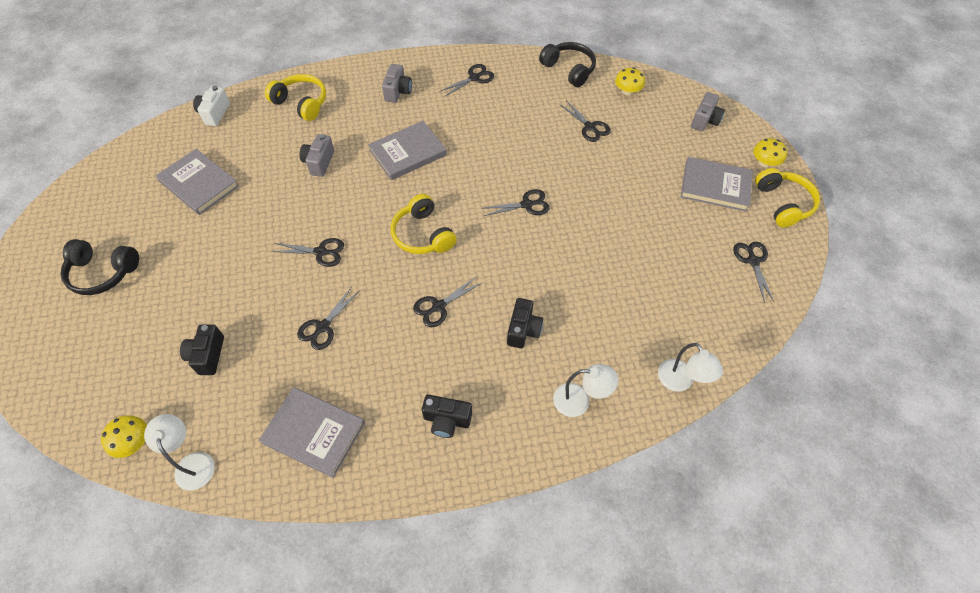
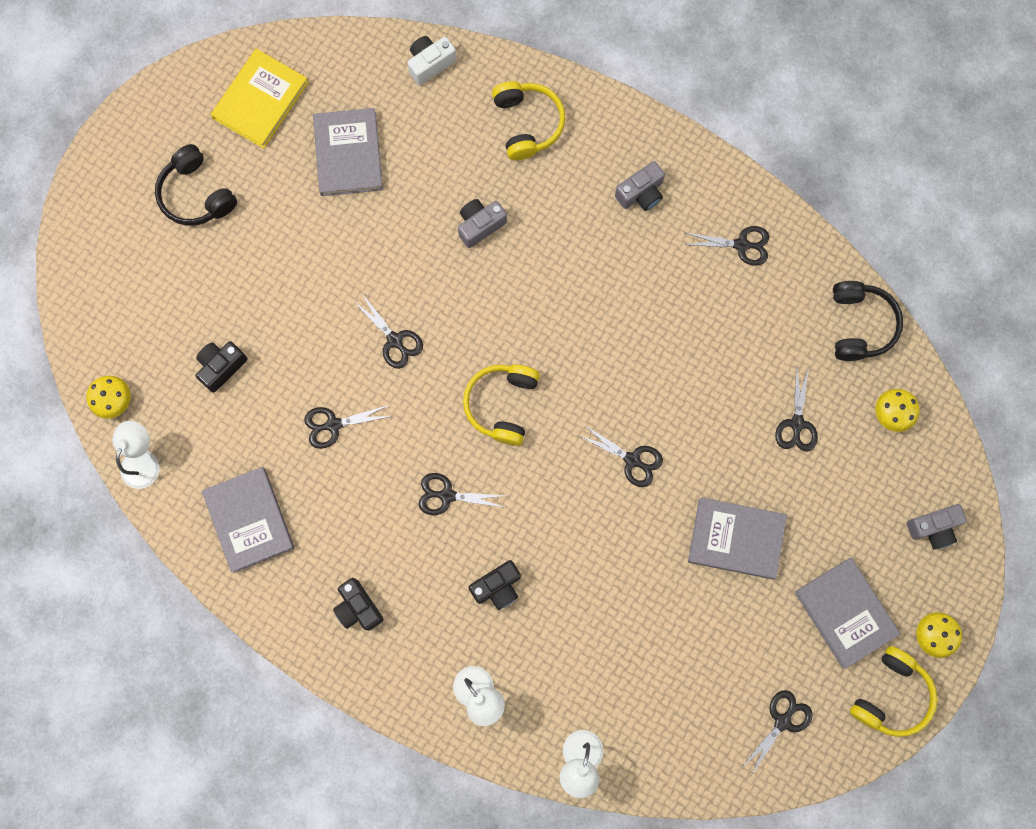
camera: 45 degrees right, 20 degrees up
grey book [368,121,447,180] -> grey book moved to [688,497,787,579]
none -> yellow book [211,49,309,149]

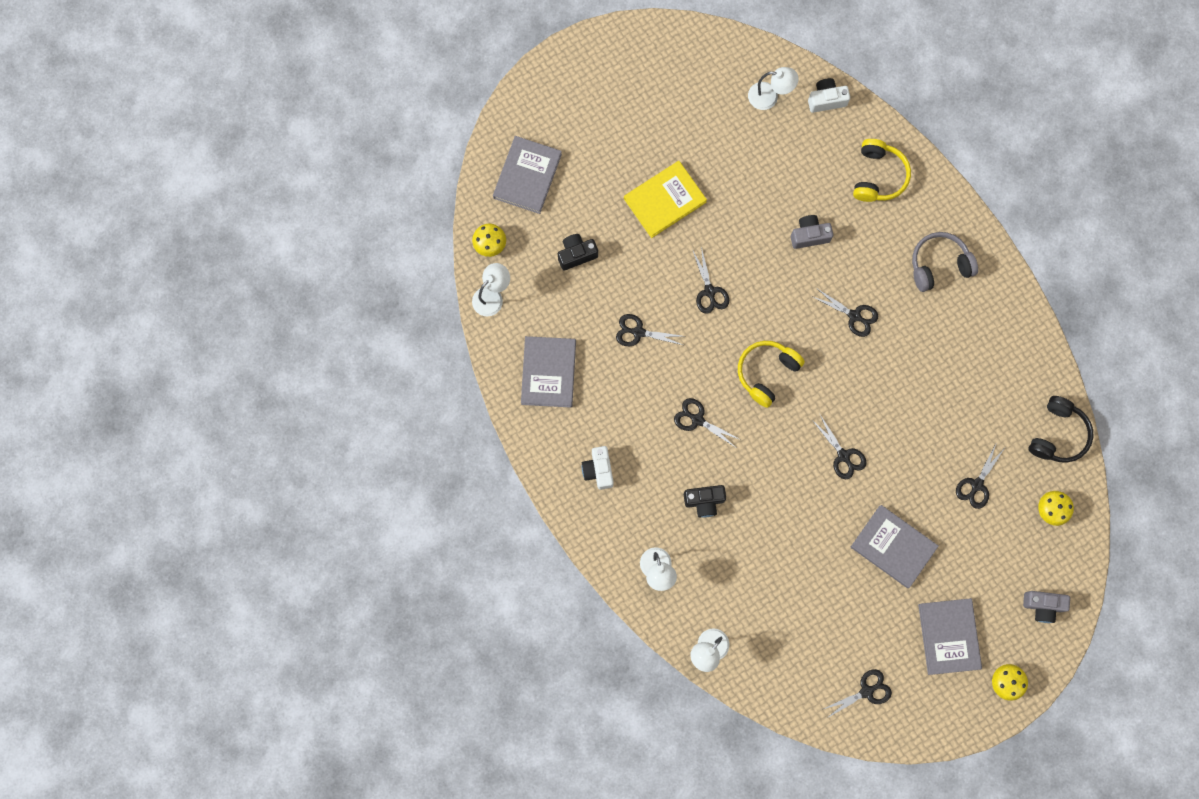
camera: 25 degrees right, 0 degrees up
black headphones [155,144,237,226] -> none
yellow book [211,49,309,149] -> yellow book moved to [624,161,707,238]
grey book [313,108,383,196] -> grey book moved to [493,136,562,214]
black camera [333,578,383,631] -> white camera [582,446,614,490]
grey camera [615,161,665,211] -> grey headphones [912,232,978,292]
black scissors [683,226,769,266] -> black scissors moved to [811,288,878,337]
yellow headphones [850,646,937,737] -> none
none -> white lamp [748,67,798,110]

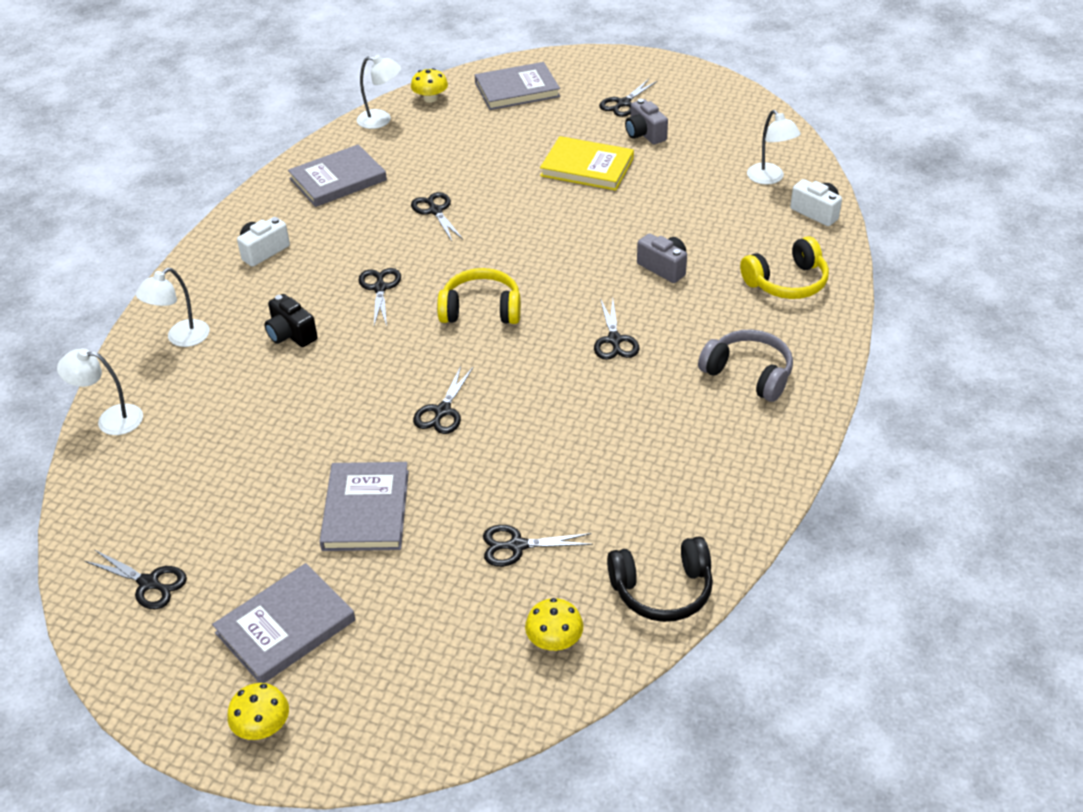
camera: 55 degrees right, 35 degrees down
black camera [558,234,598,270] -> none
black scissors [692,247,729,314] -> black scissors moved to [599,79,657,117]
grey camera [1023,591,1070,623] -> grey camera moved to [625,99,668,144]

